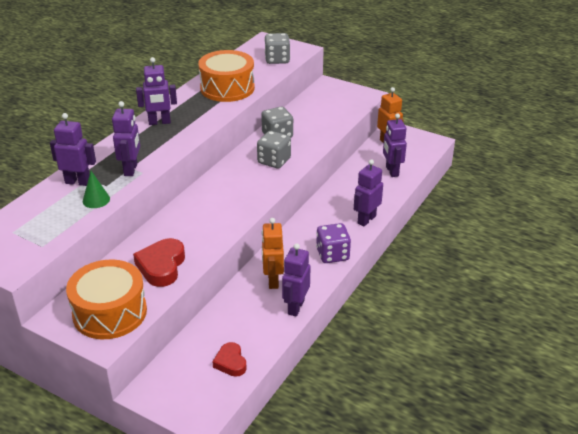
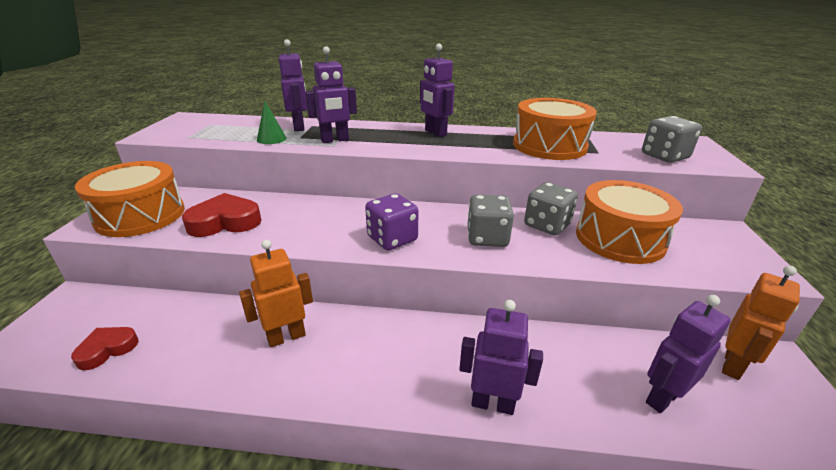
camera: 65 degrees right, 5 degrees down
purple robot [282,243,311,317] -> none
purple dice [316,223,351,263] -> purple dice moved to [365,193,419,251]
none -> orange drum [576,180,683,264]

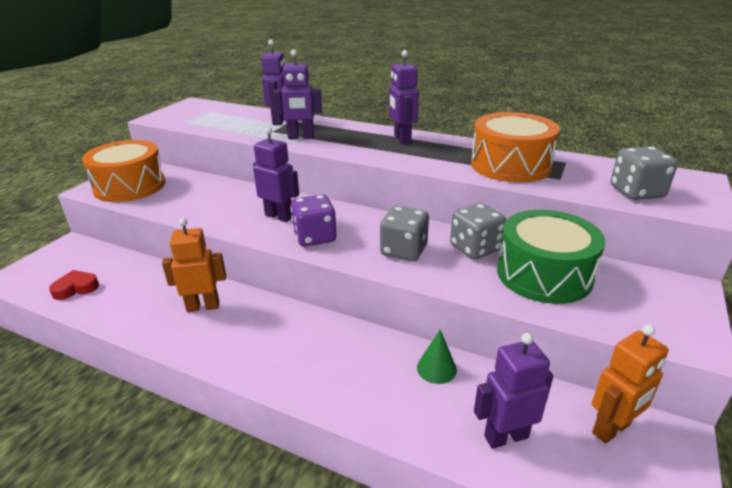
camera: 20 degrees right, 0 degrees up
red heart [182,193,262,237] -> none
green cone [257,101,287,144] -> green cone moved to [417,329,457,384]
purple robot [459,300,543,415] -> purple robot moved to [253,127,299,222]
orange drum [576,180,683,264] -> green drum [497,210,605,304]

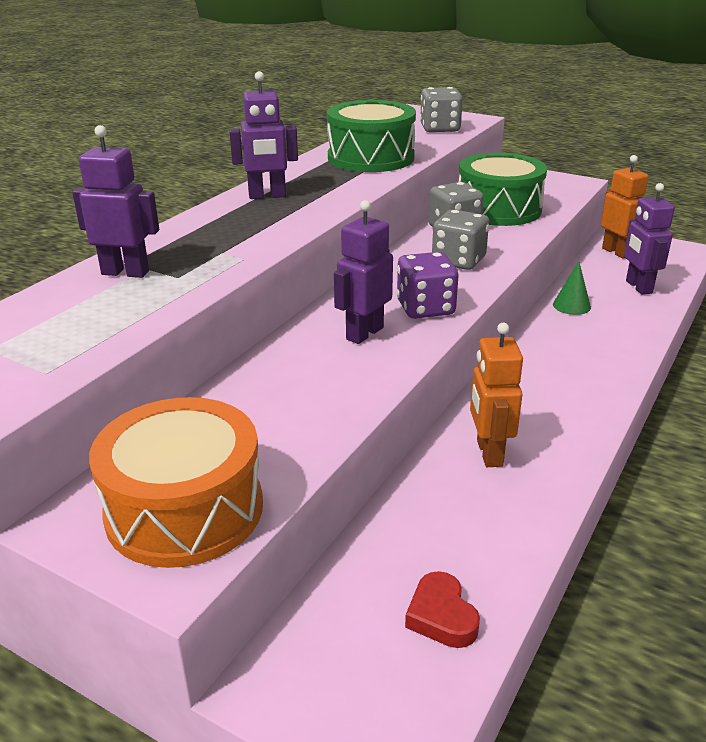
camera: 85 degrees left, 0 degrees up
purple robot [273,50,322,139] -> none
orange drum [471,112,560,183] -> green drum [327,100,416,172]

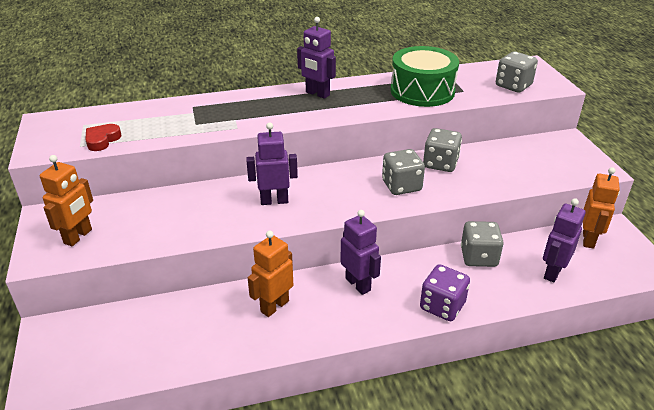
camera: 45 degrees right, 5 degrees up
purple robot [72,125,159,278] -> purple robot moved to [340,210,381,295]
orange drum [89,397,263,568] -> orange robot [40,155,93,246]
purple dice [397,252,459,319] -> purple dice moved to [420,264,470,321]
red heart [405,571,480,648] -> red heart moved to [85,124,121,151]
green drum [459,153,547,226] -> none
green cone [553,261,591,315] -> grey dice [461,221,504,267]

